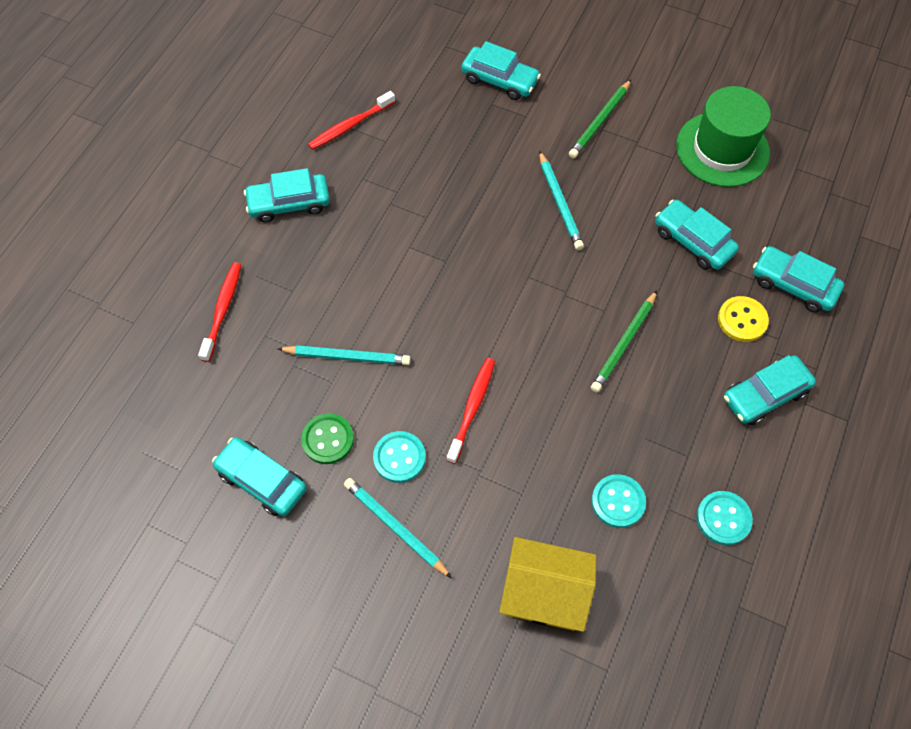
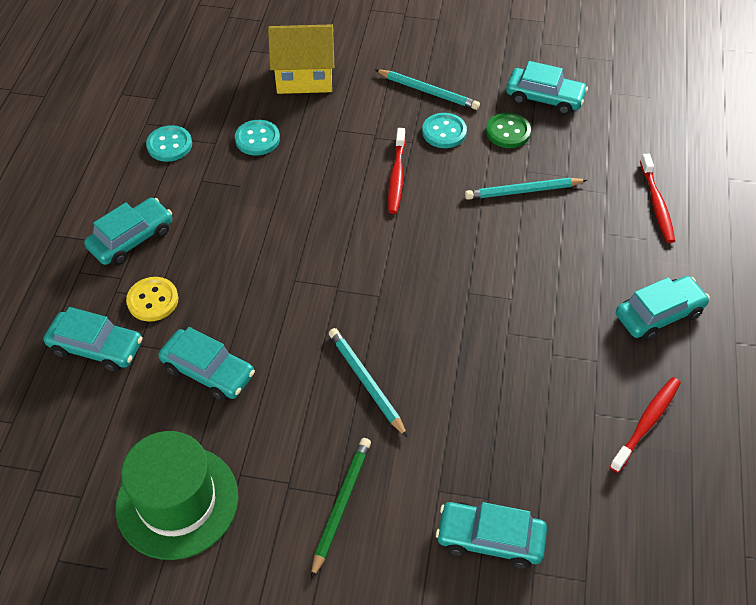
camera: 165 degrees right, 10 degrees down
green pencil [591,290,657,393] -> none

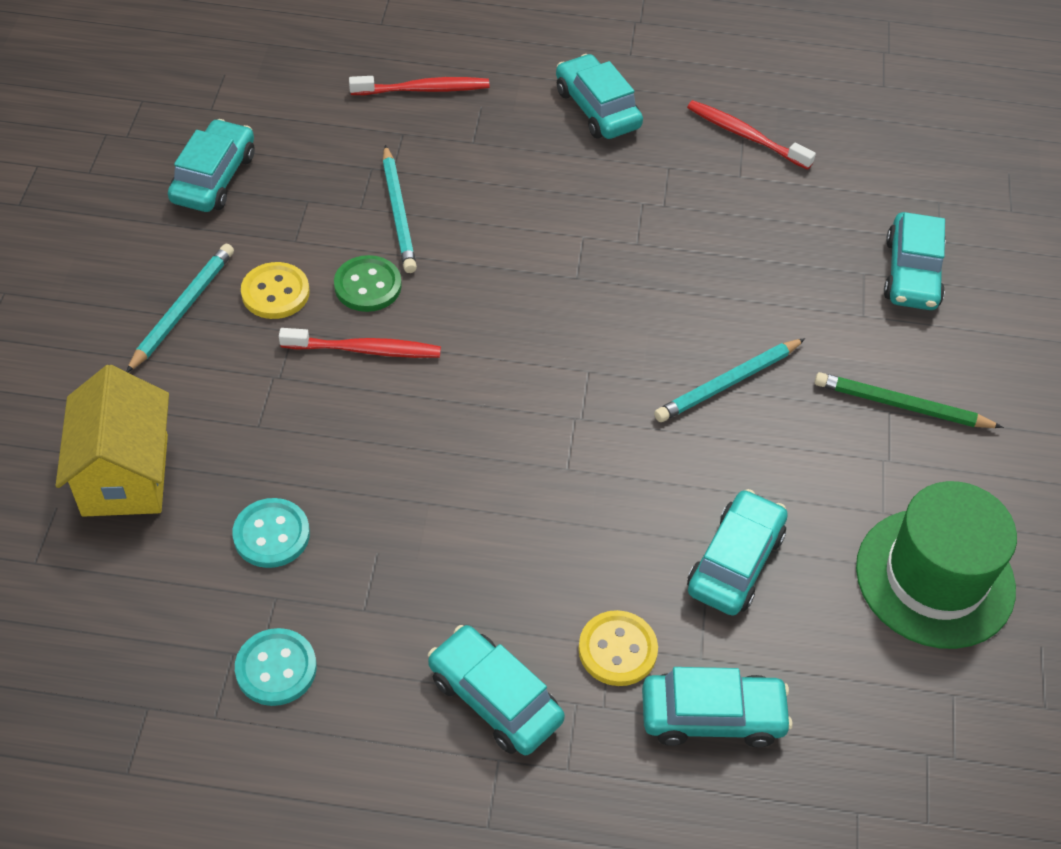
camera: 95 degrees left, 0 degrees up
turquoise car [43,307,143,372] -> turquoise car turned 75 degrees clockwise [642,667,793,748]
turquoise button [422,113,467,148] -> yellow button [241,262,310,319]
green button [486,113,531,148] -> green button moved to [334,255,402,312]

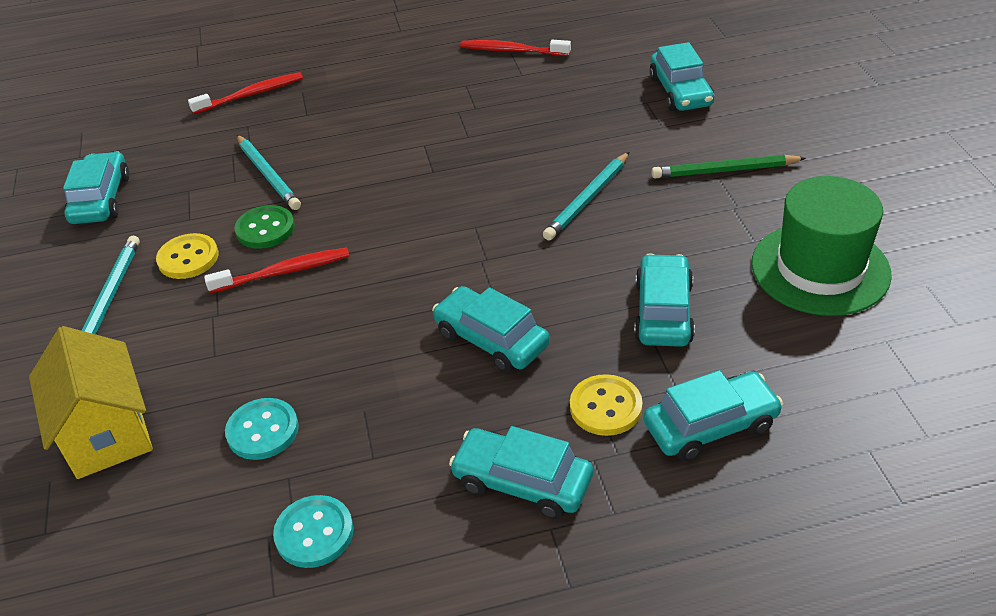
camera: 15 degrees left, 10 degrees down
turquoise car [556,54,643,139] -> turquoise car moved to [432,286,550,373]

